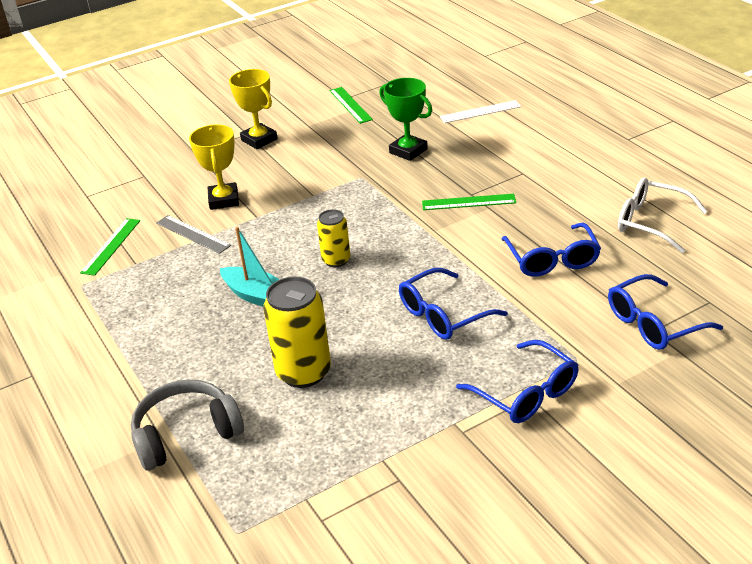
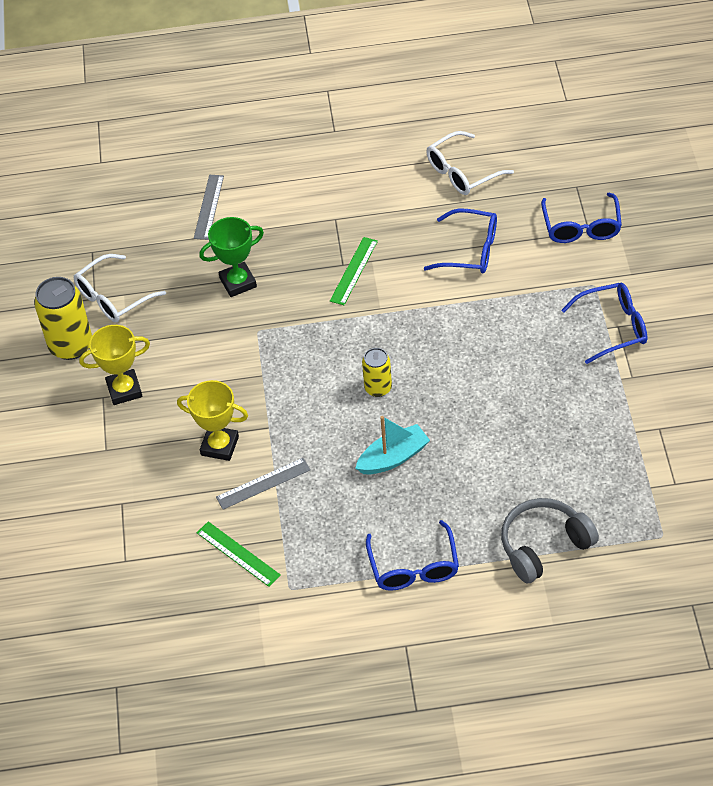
camera: 65 degrees left, 15 degrees up
grey headphones [131,379,244,471] -> grey headphones turned 60 degrees clockwise [501,498,599,583]
yellow can [263,277,331,388] -> yellow can moved to [34,277,92,360]
green ruler [330,87,373,124] -> white glasses [74,254,166,322]
blue glasses [399,268,508,340] -> blue glasses moved to [366,520,459,591]
white ruler [440,100,521,123] -> grey ruler [194,175,224,240]

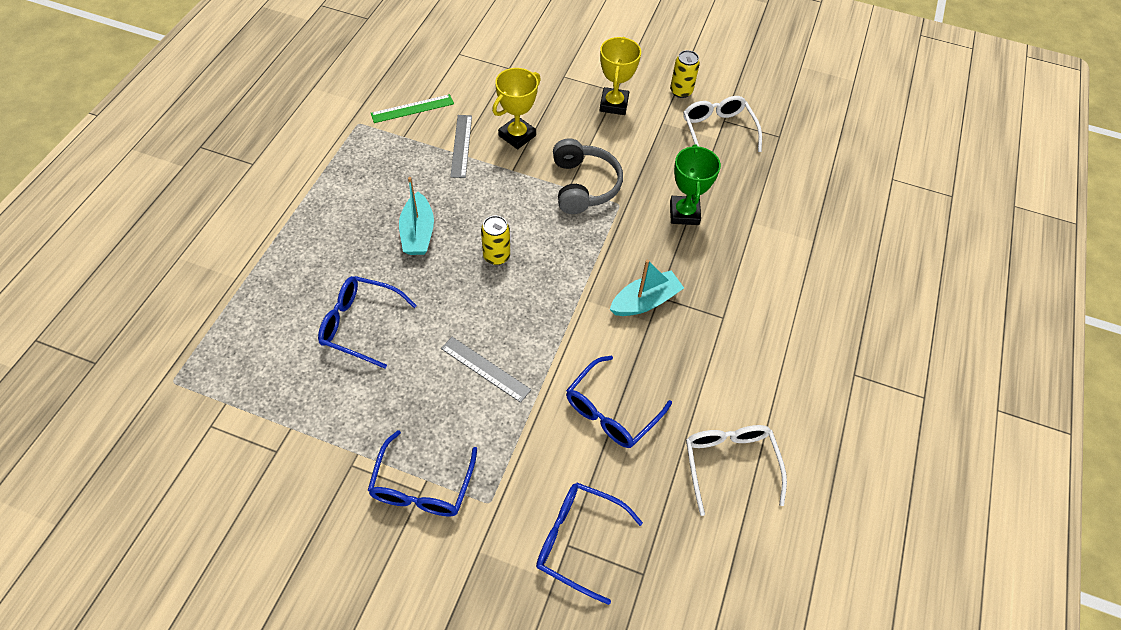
camera: 110 degrees right, 5 degrees up
yellow can [34,277,92,360] -> yellow can [670,50,700,98], size x0.59
grey ruler [194,175,224,240] -> grey ruler moved to [441,337,531,403]
green ruler [330,237,378,305] -> turquoise boat [610,260,684,316]
blue glasses [366,520,459,591] -> blue glasses moved to [318,276,417,369]
grey headphones [501,498,599,583] -> grey headphones moved to [553,138,623,214]

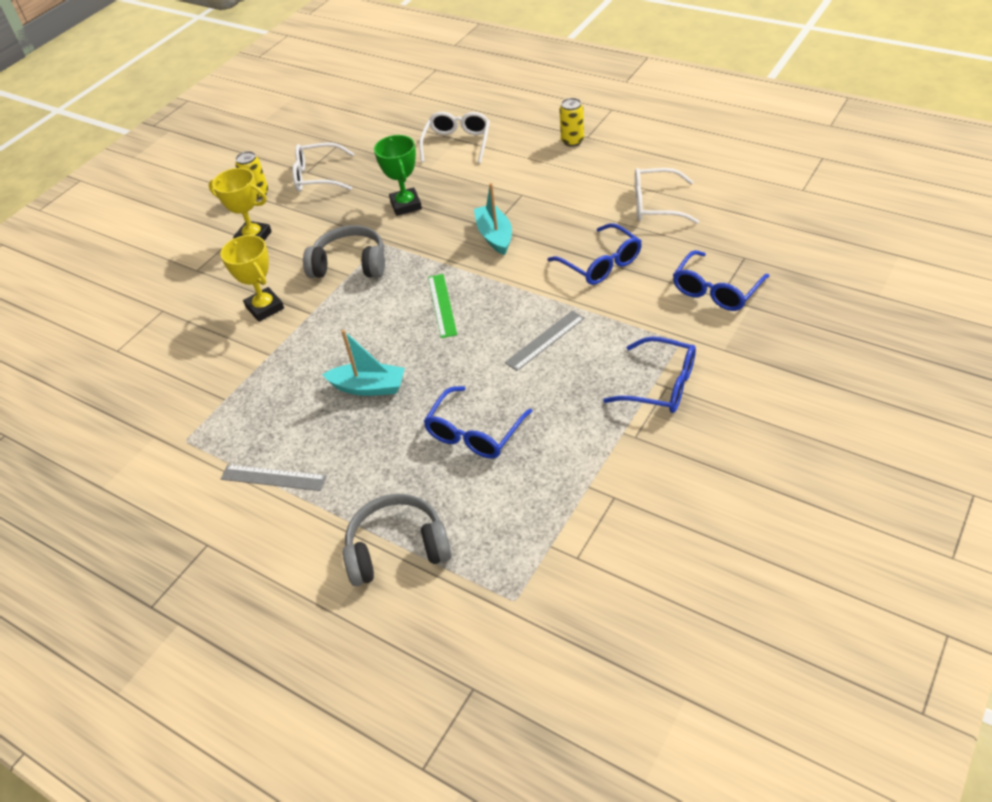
camera: 70 degrees left, 10 degrees down
green ruler [371,94,454,123] -> green ruler moved to [428,274,457,338]
grey ruler [450,115,472,178] -> grey ruler moved to [221,465,327,491]
yellow can [481,216,510,265] -> yellow can moved to [559,98,584,147]
green trophy [670,144,721,225] -> green trophy turned 60 degrees clockwise [374,135,422,216]
none -> grey headphones [343,494,452,586]
none -> white glasses [419,112,490,163]

